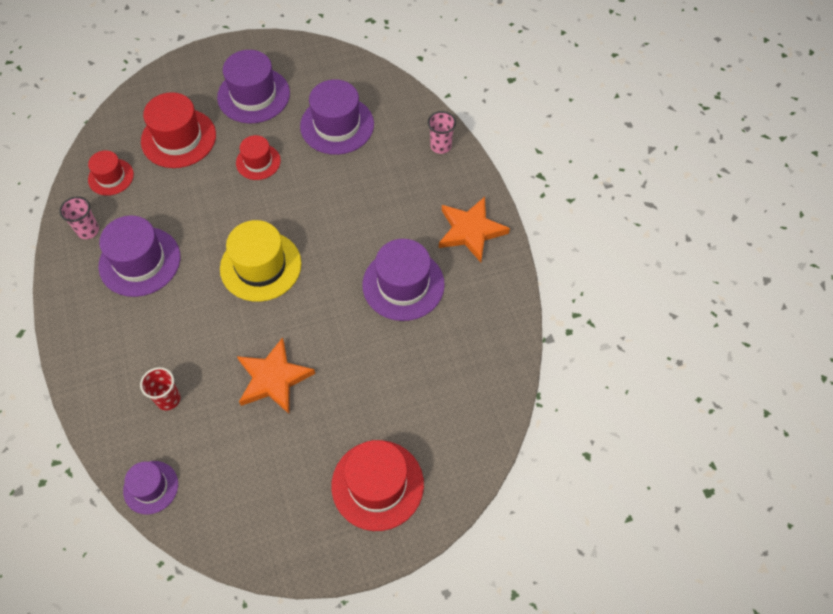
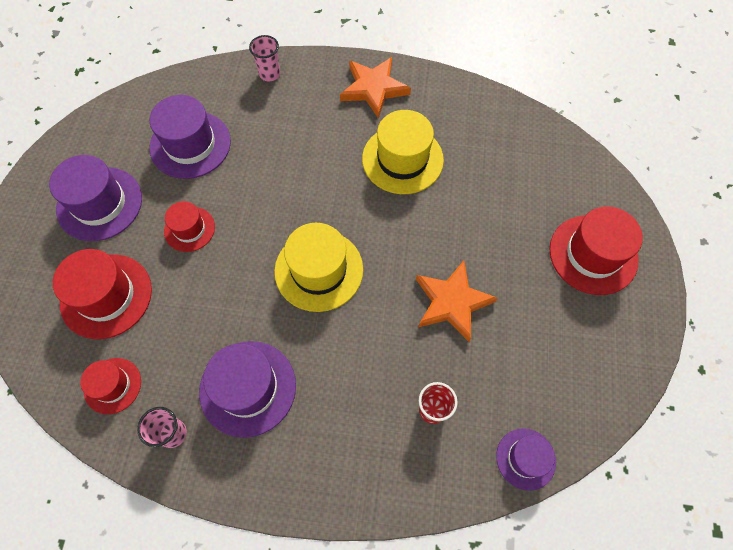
camera: 65 degrees left, 5 degrees up
purple hat [362,239,445,321] -> yellow hat [362,110,444,194]

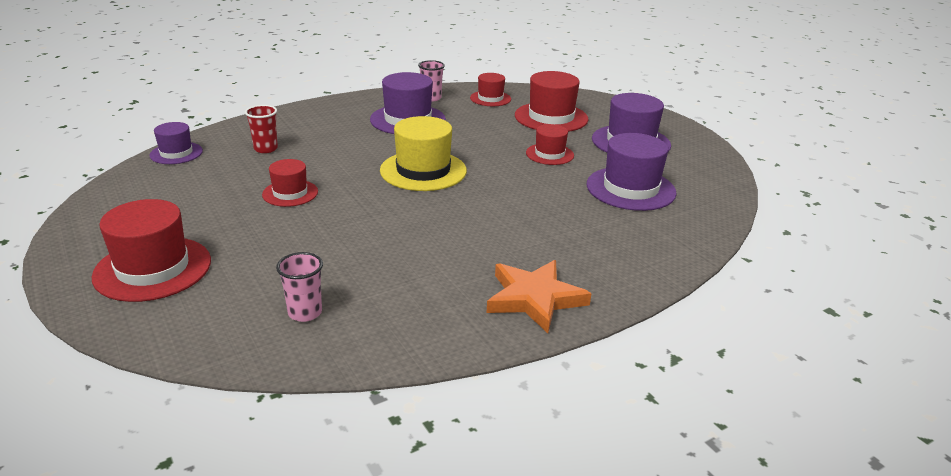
camera: 140 degrees right, 35 degrees down
pink cup [249,35,280,81] -> pink cup moved to [276,252,323,322]
yellow hat [362,110,444,194] -> none
orange star [416,261,498,342] -> red hat [262,159,318,207]

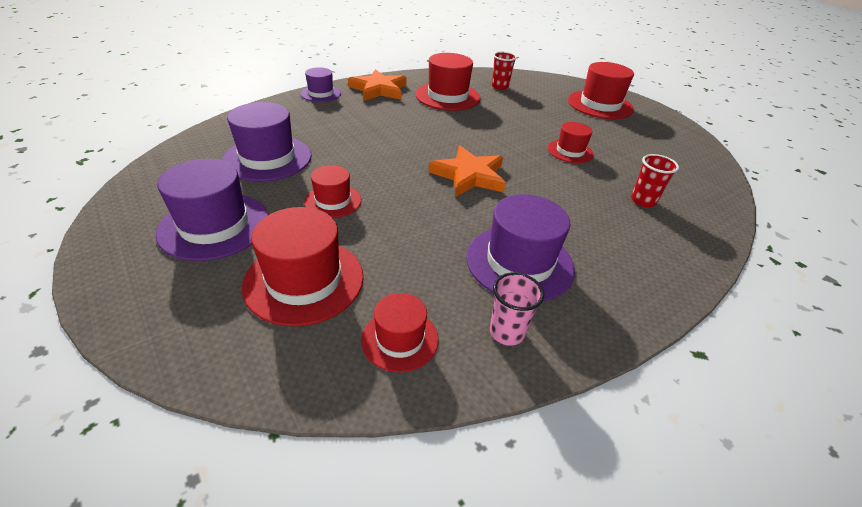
camera: 175 degrees right, 10 degrees up
purple hat [150,122,203,164] -> purple hat moved to [301,67,341,102]
pink cup [276,252,323,322] -> red cup [492,52,517,90]
yellow hat [380,116,467,191] -> orange star [428,146,506,197]
none -> red hat [415,53,481,111]

